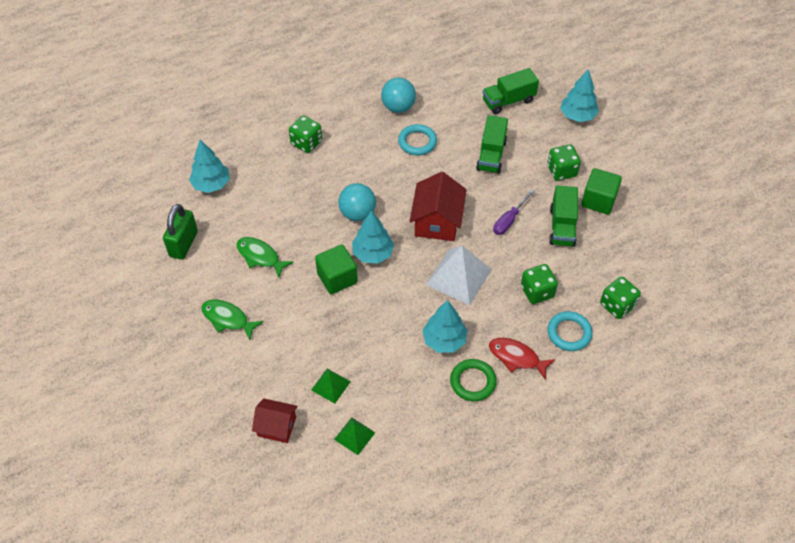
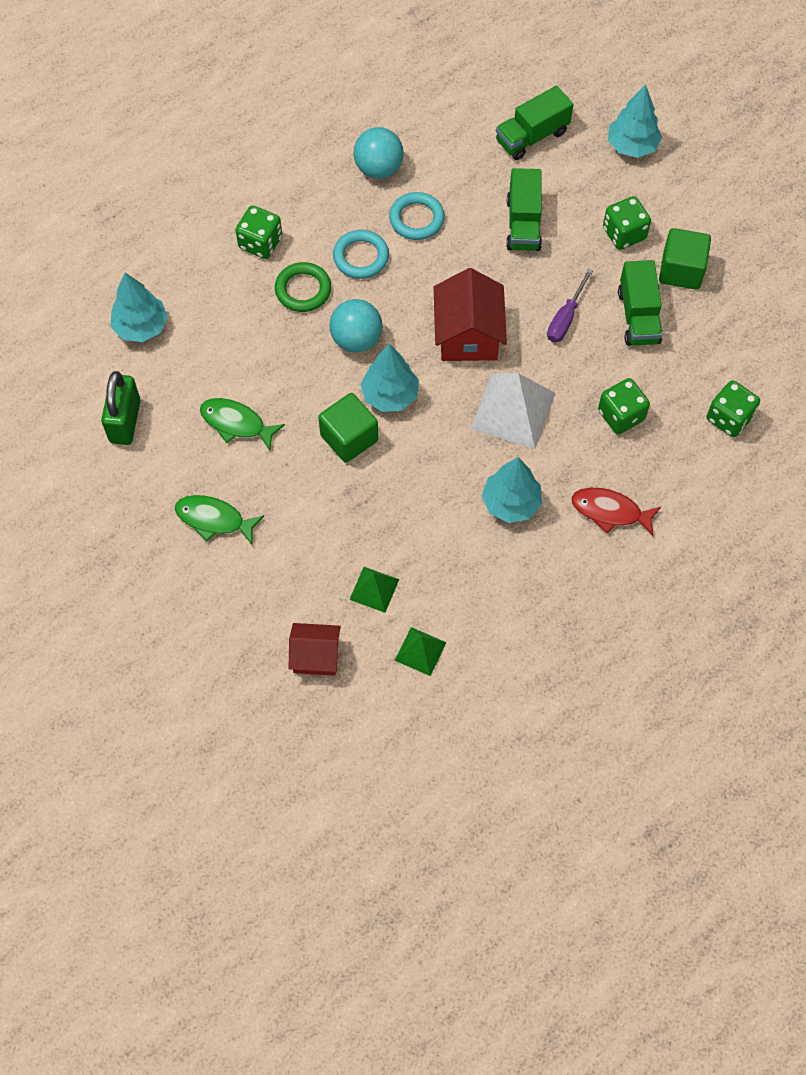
camera: 10 degrees left, 10 degrees up
green ring [450,359,497,401] -> green ring moved to [275,262,331,312]
turquoise ring [547,311,593,351] -> turquoise ring moved to [333,230,389,279]

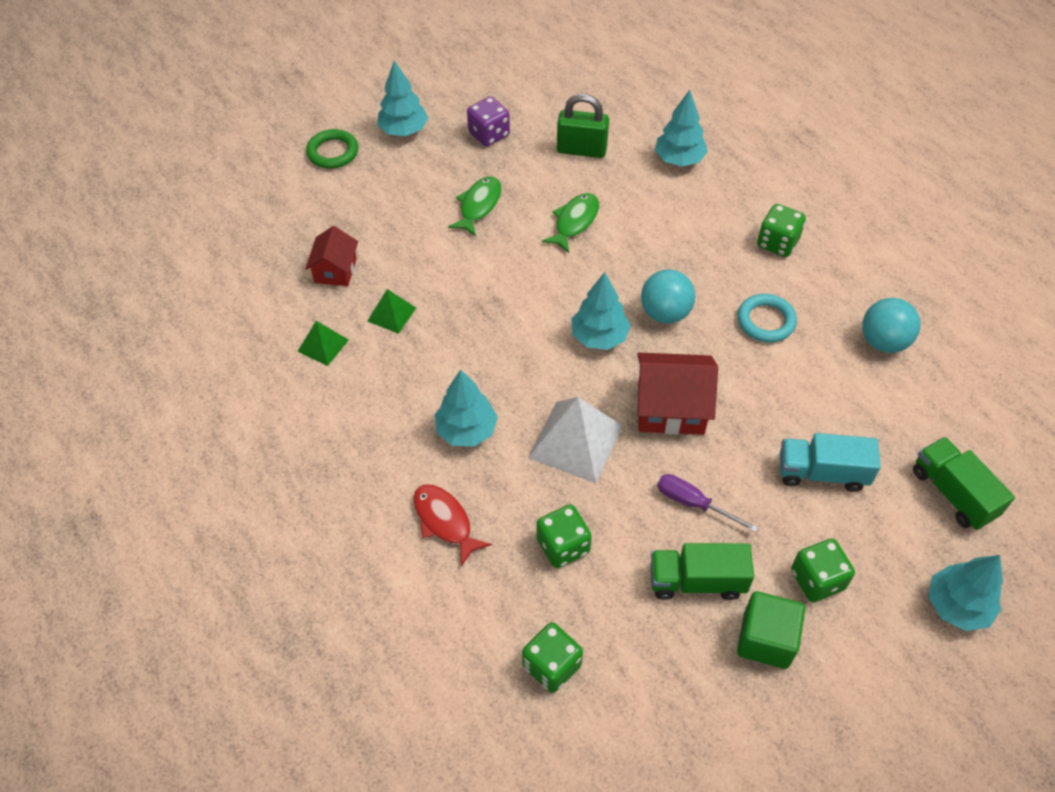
camera: 95 degrees right, 10 degrees down
green ring [275,262,331,312] -> green ring moved to [306,129,358,169]
green cube [318,393,378,463] -> none
turquoise ring [389,192,445,240] -> none
green truck [506,168,542,251] -> turquoise truck [780,433,881,492]
red fish [572,488,661,536] -> red fish turned 60 degrees counterclockwise [413,484,492,567]
none -> turquoise tree [377,60,428,136]
none -> purple dice [467,96,510,147]

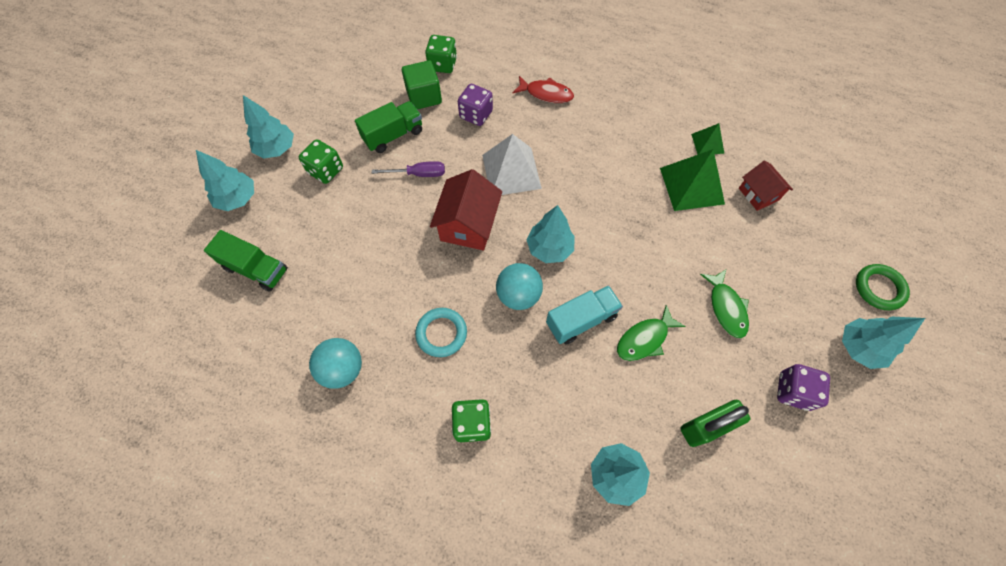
camera: 145 degrees right, 10 degrees up
green pyramid [367,289,416,334] -> green pyramid [660,149,725,211], size x1.85
turquoise tree [435,369,498,447] -> turquoise tree moved to [243,95,294,158]
green dice [536,504,592,568] -> purple dice [458,84,493,126]
green fish [542,193,599,253] -> green fish turned 60 degrees clockwise [617,305,686,361]
red house [637,353,718,435] -> red house turned 45 degrees counterclockwise [430,169,502,250]
green cube [737,591,805,669] -> green cube moved to [402,60,442,109]
turquoise truck [780,433,881,492] -> turquoise truck moved to [546,285,623,344]

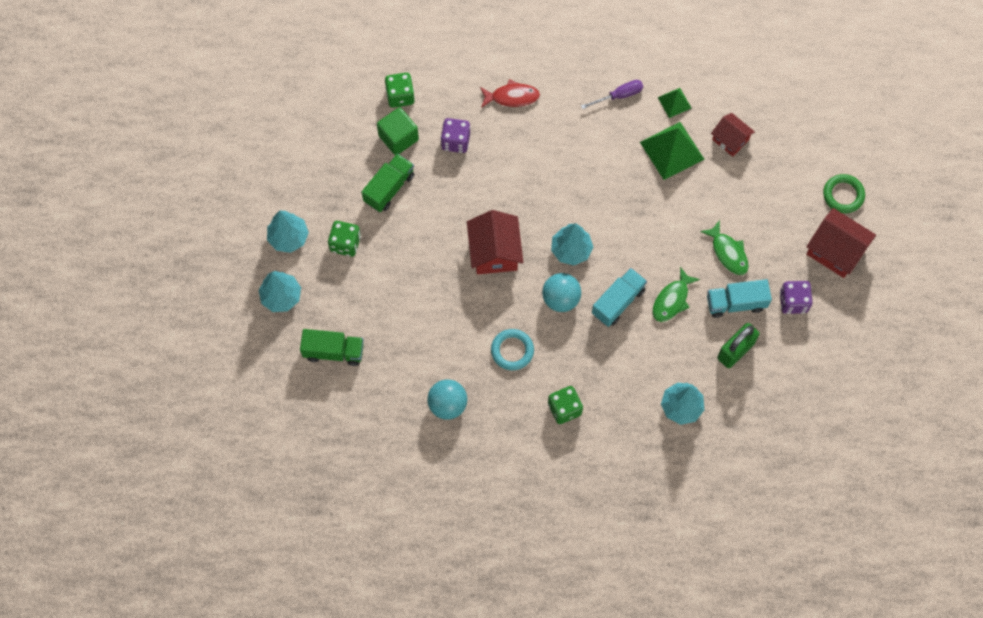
camera: 20 degrees left, 5 degrees up
purple screwdriver [372,161,445,177] -> purple screwdriver moved to [581,80,643,109]
white pyramid [482,134,542,195] -> none
turquoise tree [842,317,925,369] -> red house [806,208,876,278]
none -> turquoise truck [707,279,772,318]

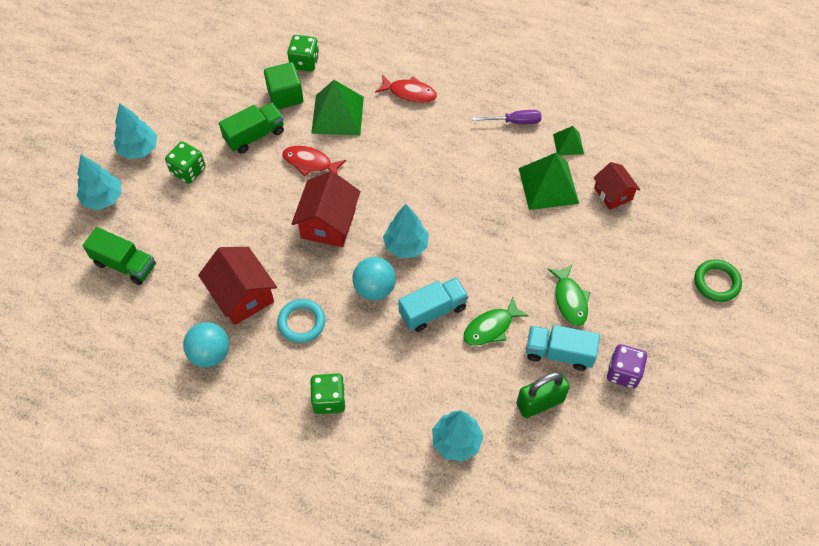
camera: 20 degrees right, 10 degrees down
purple dice [441,118,470,153] -> green pyramid [311,80,364,135]
red house [806,208,876,278] -> red house moved to [198,247,277,325]
none -> red fish [282,146,346,177]

